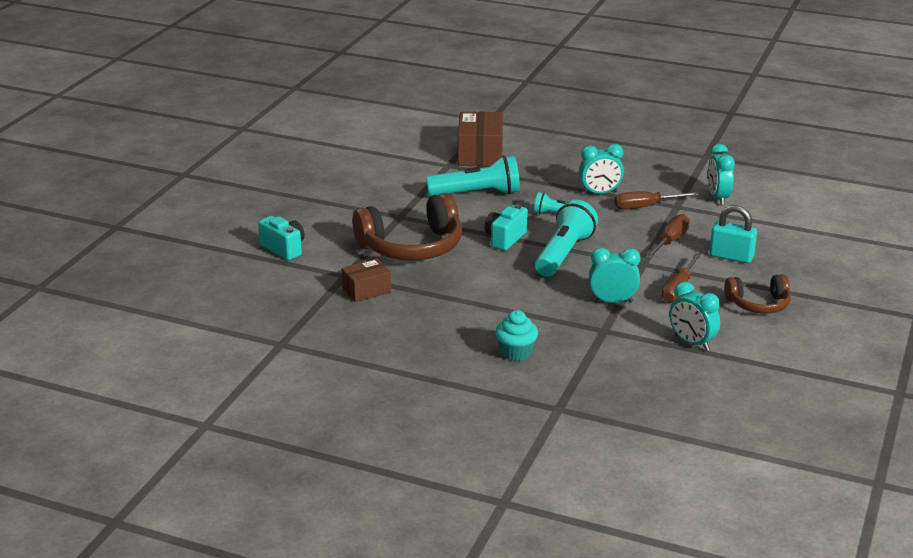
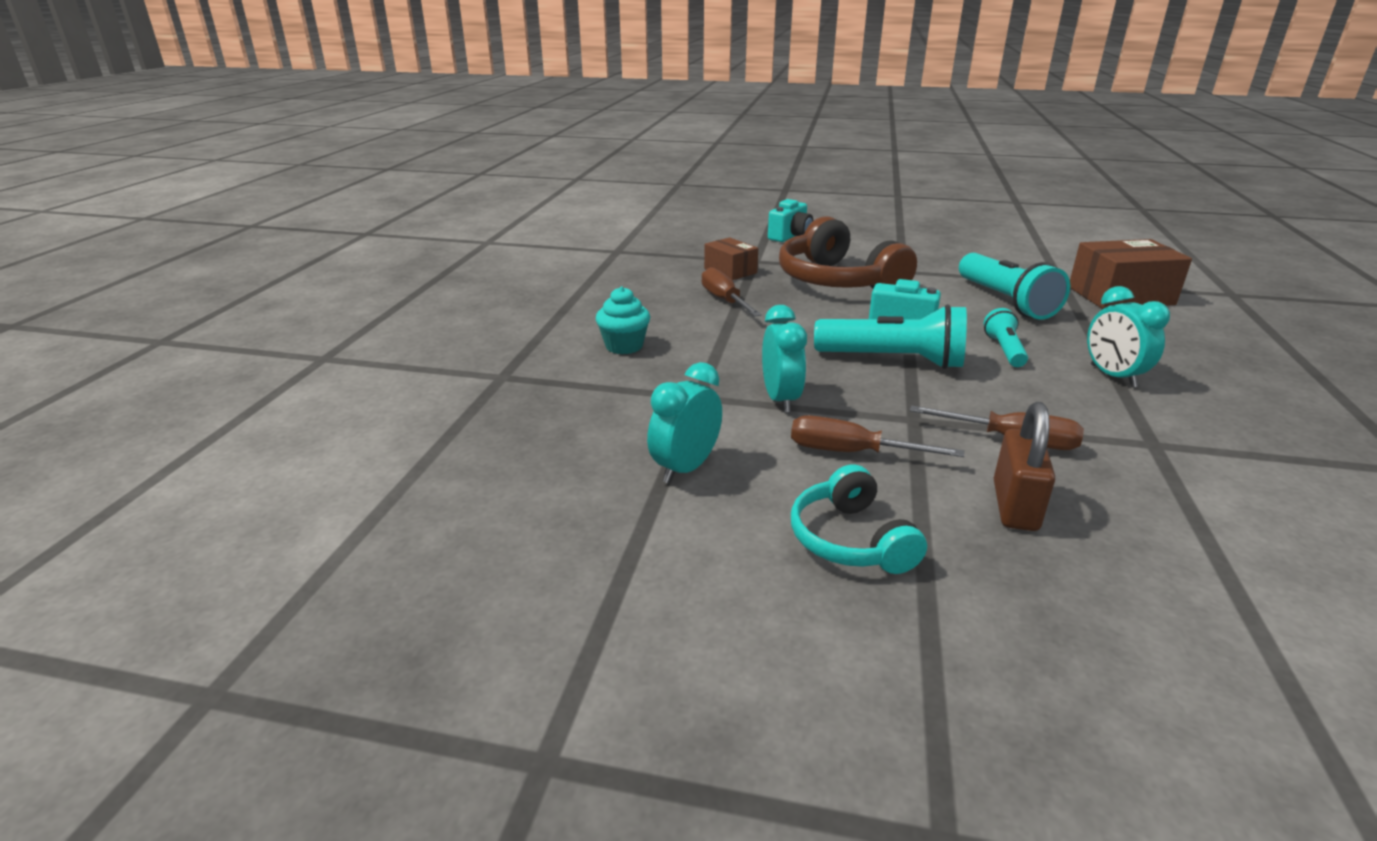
camera: 80 degrees right, 0 degrees up
brown screwdriver [614,191,699,210] -> brown screwdriver moved to [702,267,762,316]
turquoise clock [708,144,735,205] -> none
turquoise padlock [709,205,757,263] -> brown padlock [994,402,1055,531]
brown headphones [724,274,791,314] -> turquoise headphones [791,464,927,574]

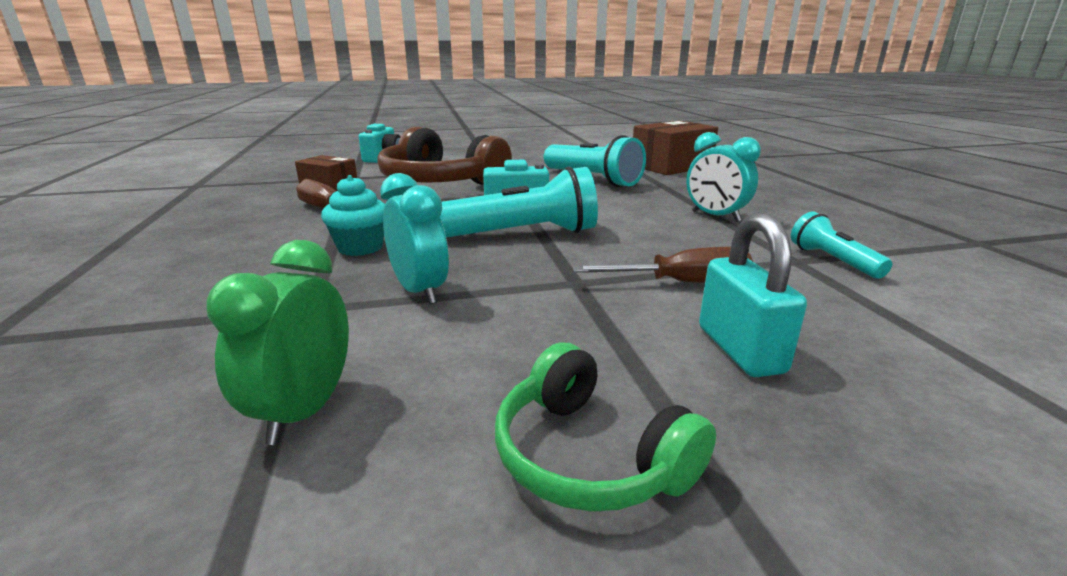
camera: 25 degrees left, 5 degrees down
turquoise cupcake [596,286,650,354] -> turquoise cupcake moved to [321,175,385,256]
turquoise clock [647,362,722,483] -> green clock [207,240,349,445]
brown screwdriver [791,415,964,457] -> none
turquoise headphones [791,464,927,574] -> green headphones [495,343,716,512]
turquoise flashlight [983,308,1028,367] -> turquoise flashlight moved to [791,212,892,279]
brown padlock [994,402,1055,531] -> turquoise padlock [699,213,807,377]

